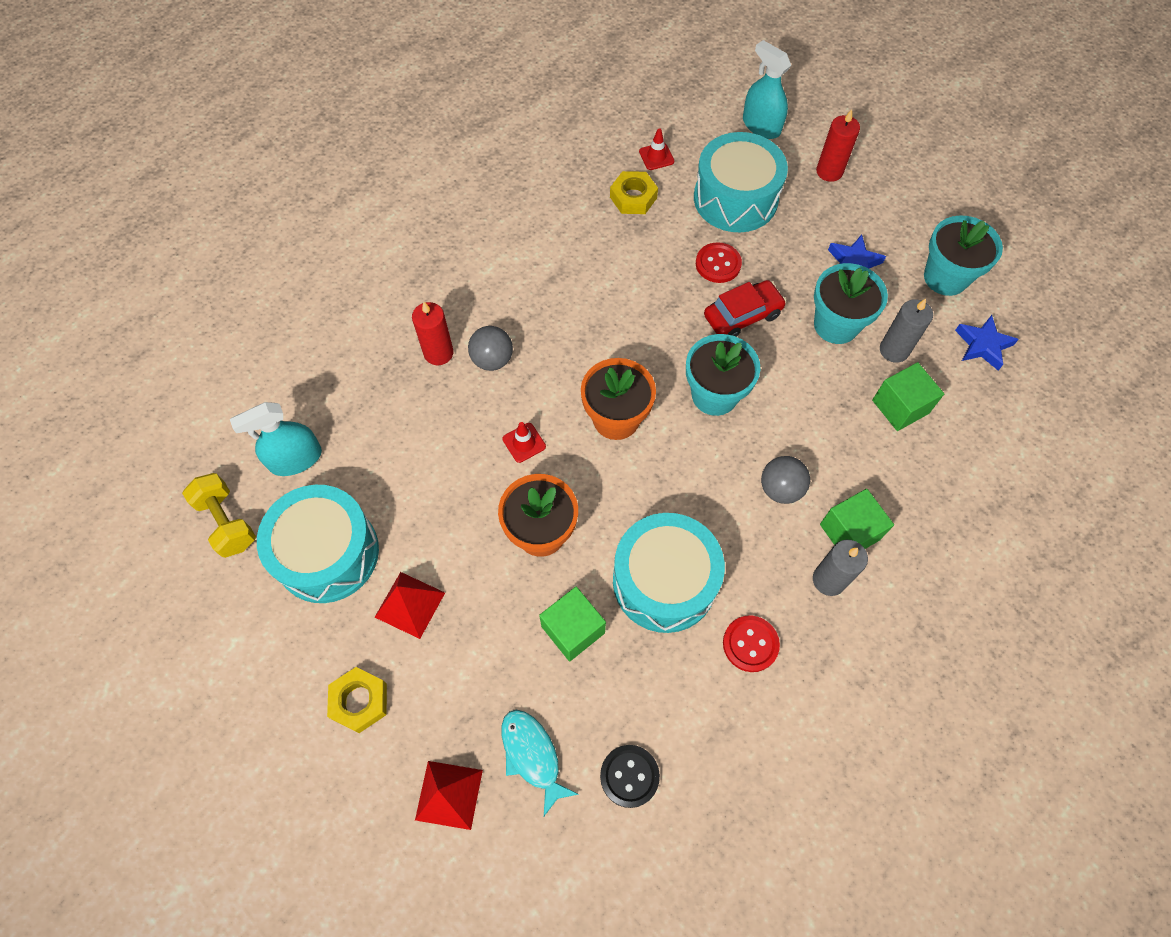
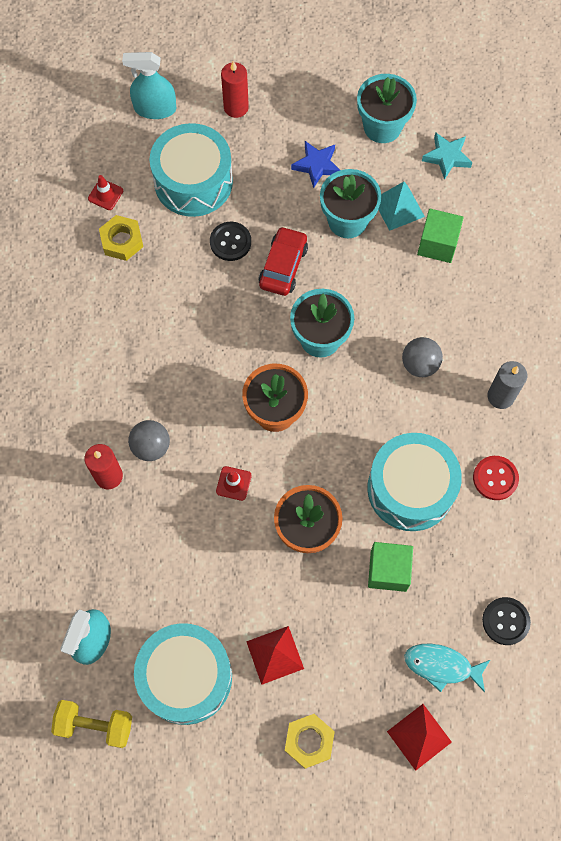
camera: 45 degrees left, 5 degrees up
red button [696,242,742,283] -> black button [210,222,251,261]
green cube [820,489,894,549] -> none
grey candle [880,299,933,363] -> turquoise pyramid [378,182,425,231]
blue star [955,315,1019,370] -> turquoise star [422,132,473,180]

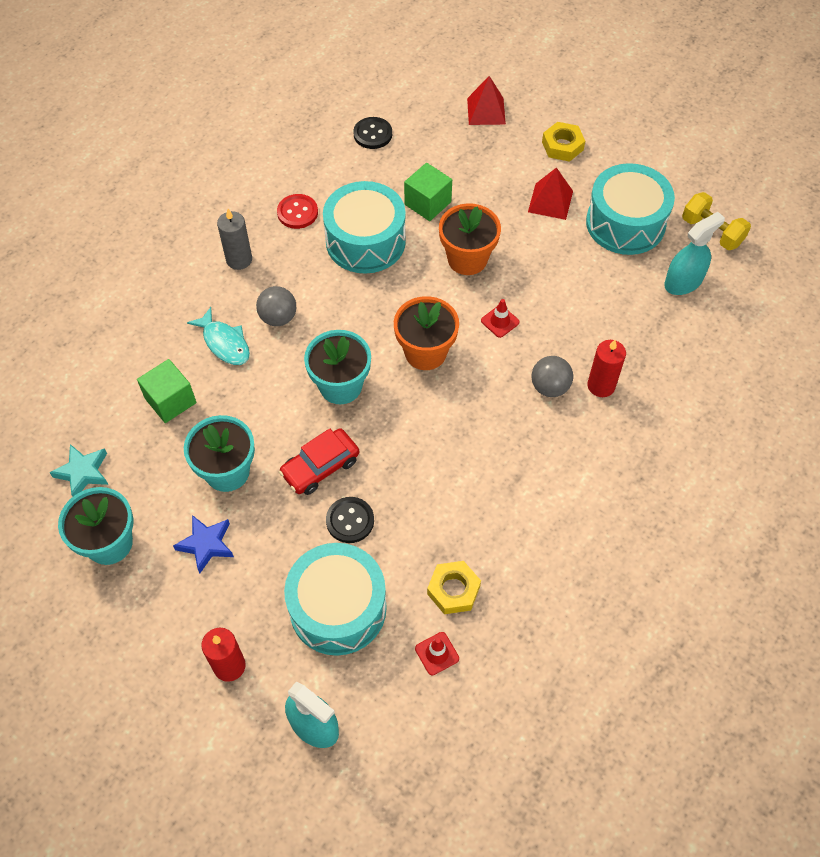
camera: 145 degrees left, 10 degrees down
turquoise pyramid [378,182,425,231] -> none
turquoise fish [404,643,490,692] -> turquoise fish moved to [187,307,250,365]

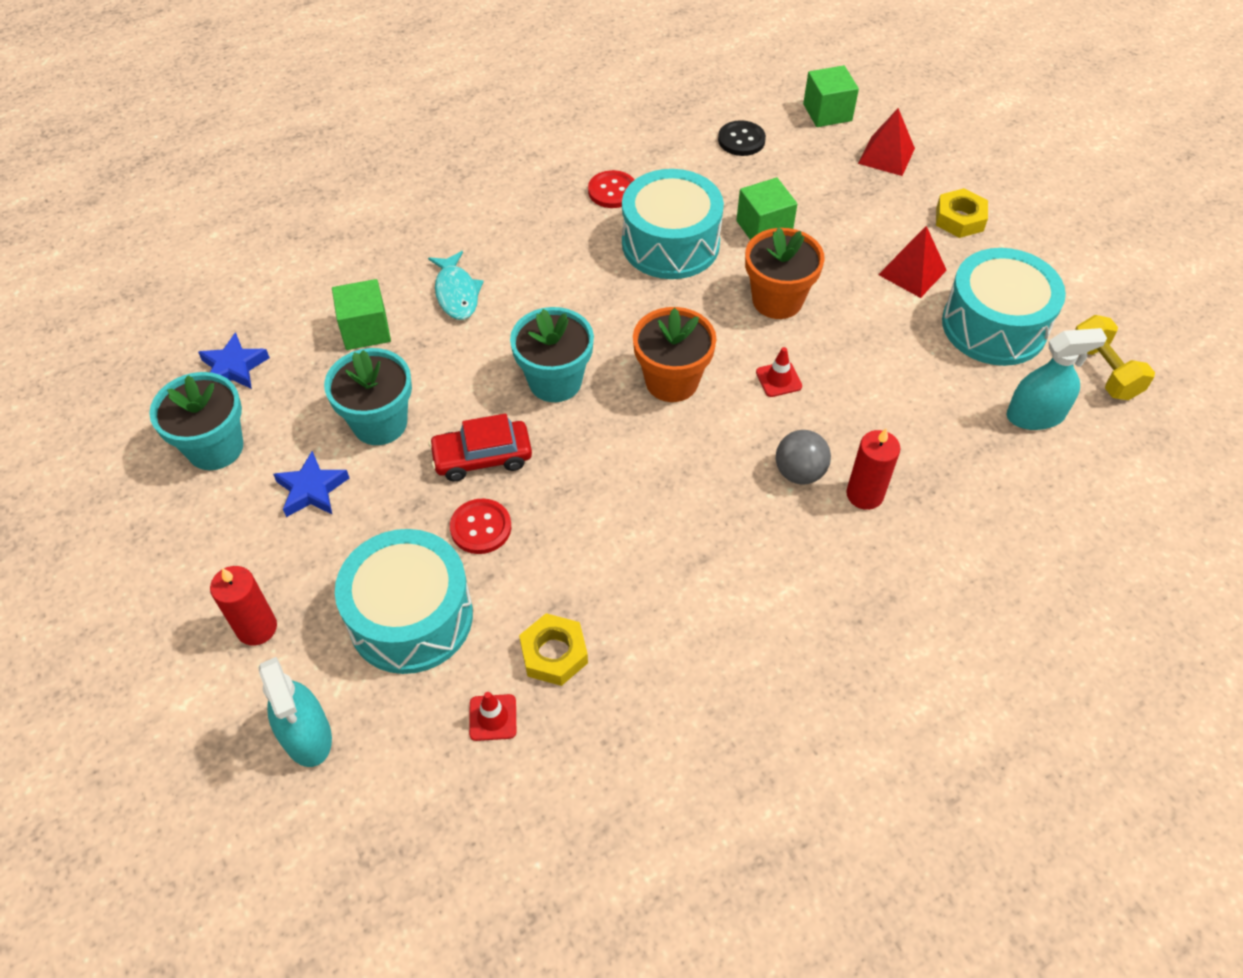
camera: 25 degrees right, 5 degrees down
turquoise star [49,444,109,497] -> blue star [198,332,270,389]
grey candle [217,209,252,270] -> none
grey ball [256,286,296,326] -> none
black button [326,497,374,543] -> red button [450,499,511,554]
none -> green cube [803,65,859,127]

